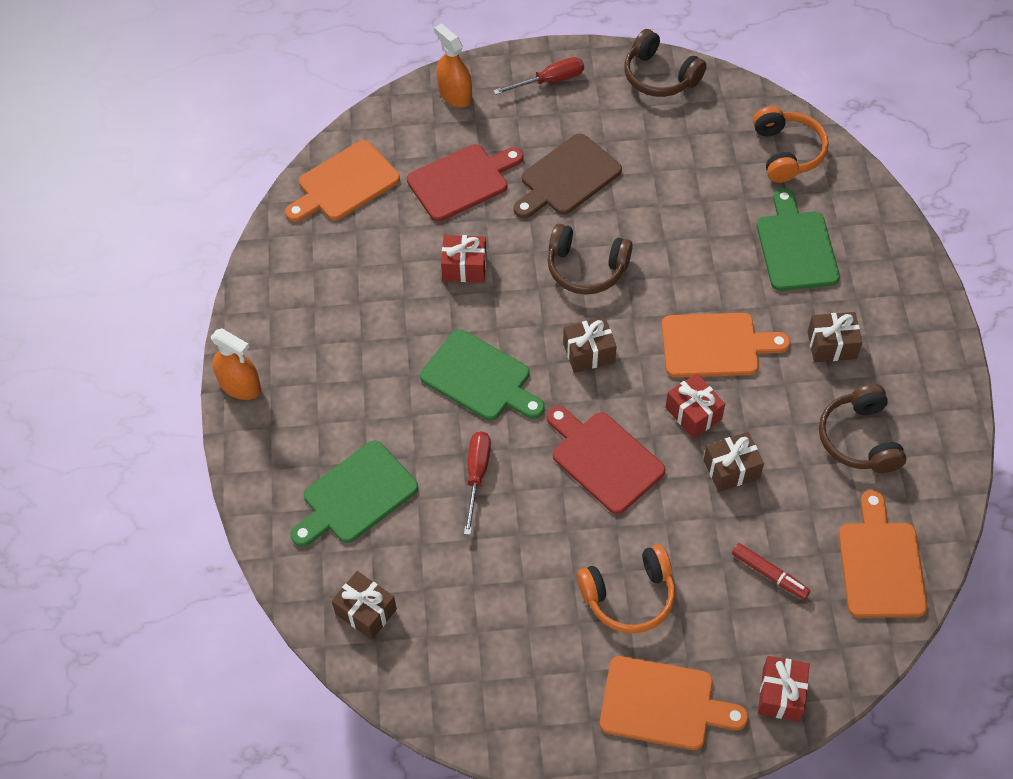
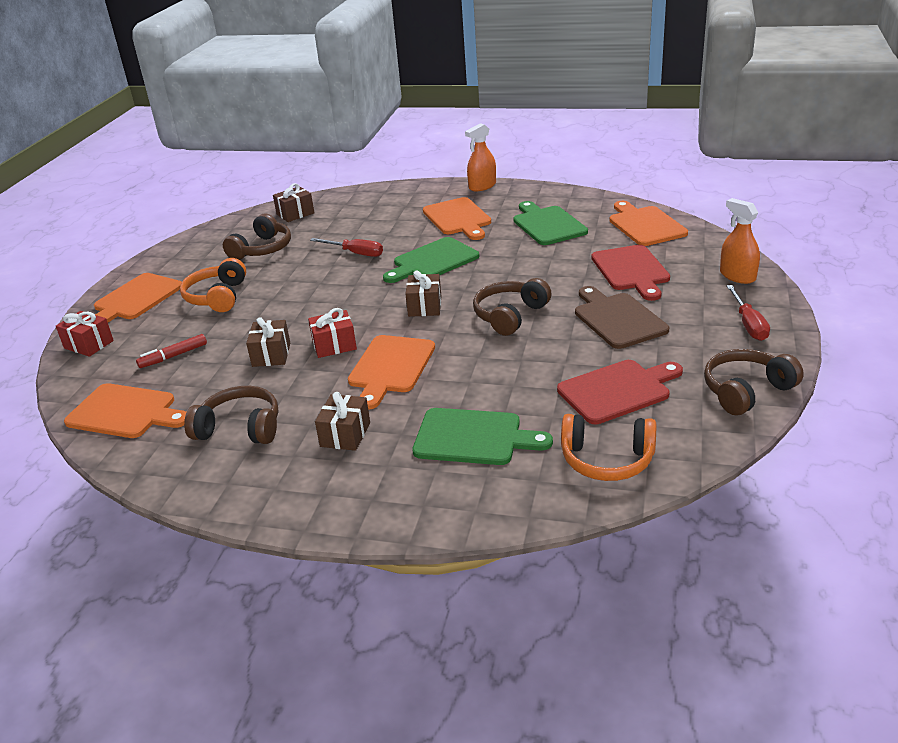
camera: 110 degrees right, 25 degrees down
green cutting board [290,441,418,547] -> green cutting board moved to [513,201,588,245]
orange spray bottle [434,24,472,108] -> orange spray bottle turned 105 degrees counterclockwise [720,198,760,284]
red gift [441,235,486,282] -> none
red cutting board [547,406,665,514] -> red cutting board moved to [557,360,683,424]
none -> brown headphones [223,214,291,260]
none -> orange cutting board [423,197,491,240]

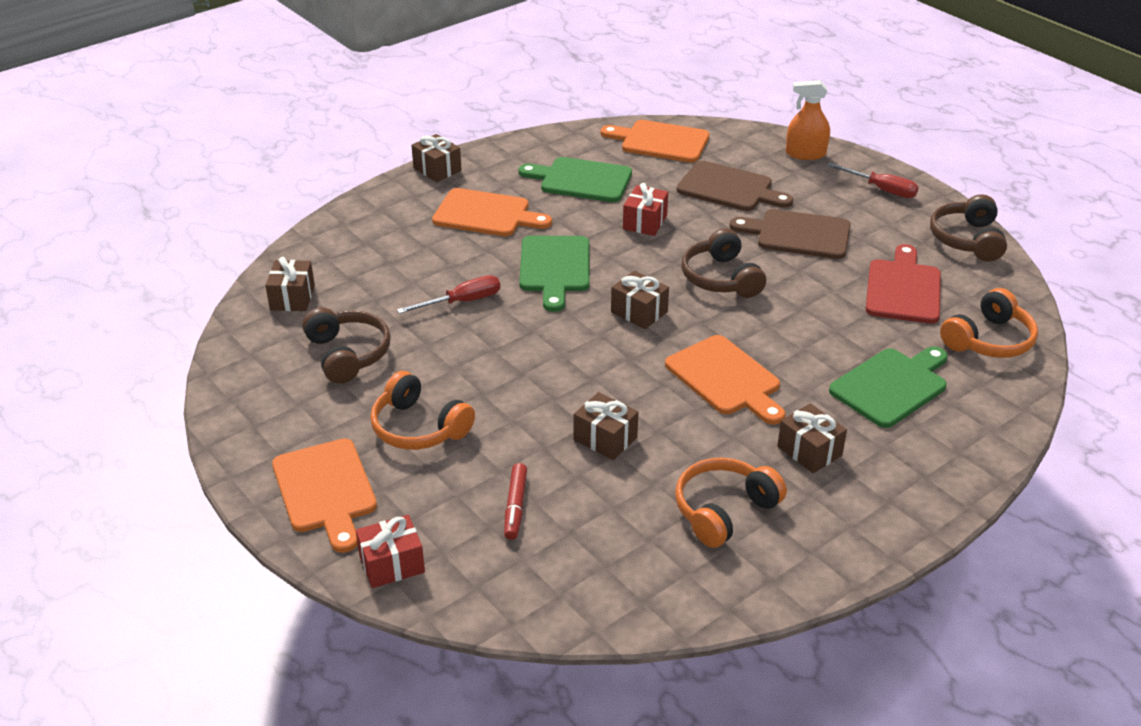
camera: 55 degrees left, 5 degrees up
orange cutting board [64,383,186,438] -> none
brown headphones [184,386,278,444] -> orange headphones [675,458,787,548]
red gift [308,308,357,358] -> red gift moved to [623,183,668,236]
orange spray bottle [465,123,496,191] -> brown gift [411,134,462,182]
red cutting board [591,245,670,301] -> brown cutting board [677,161,793,211]

